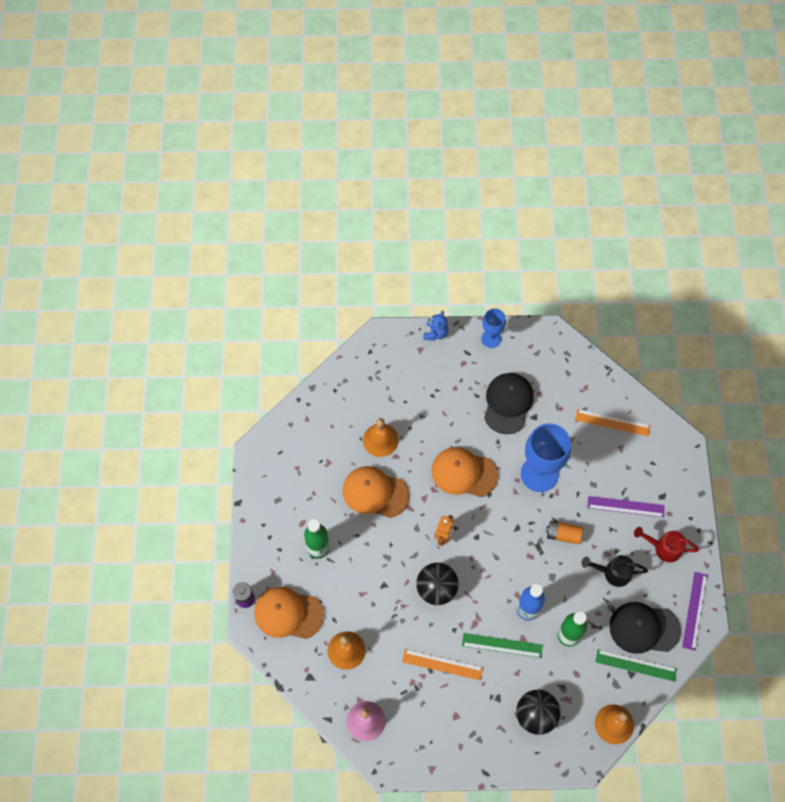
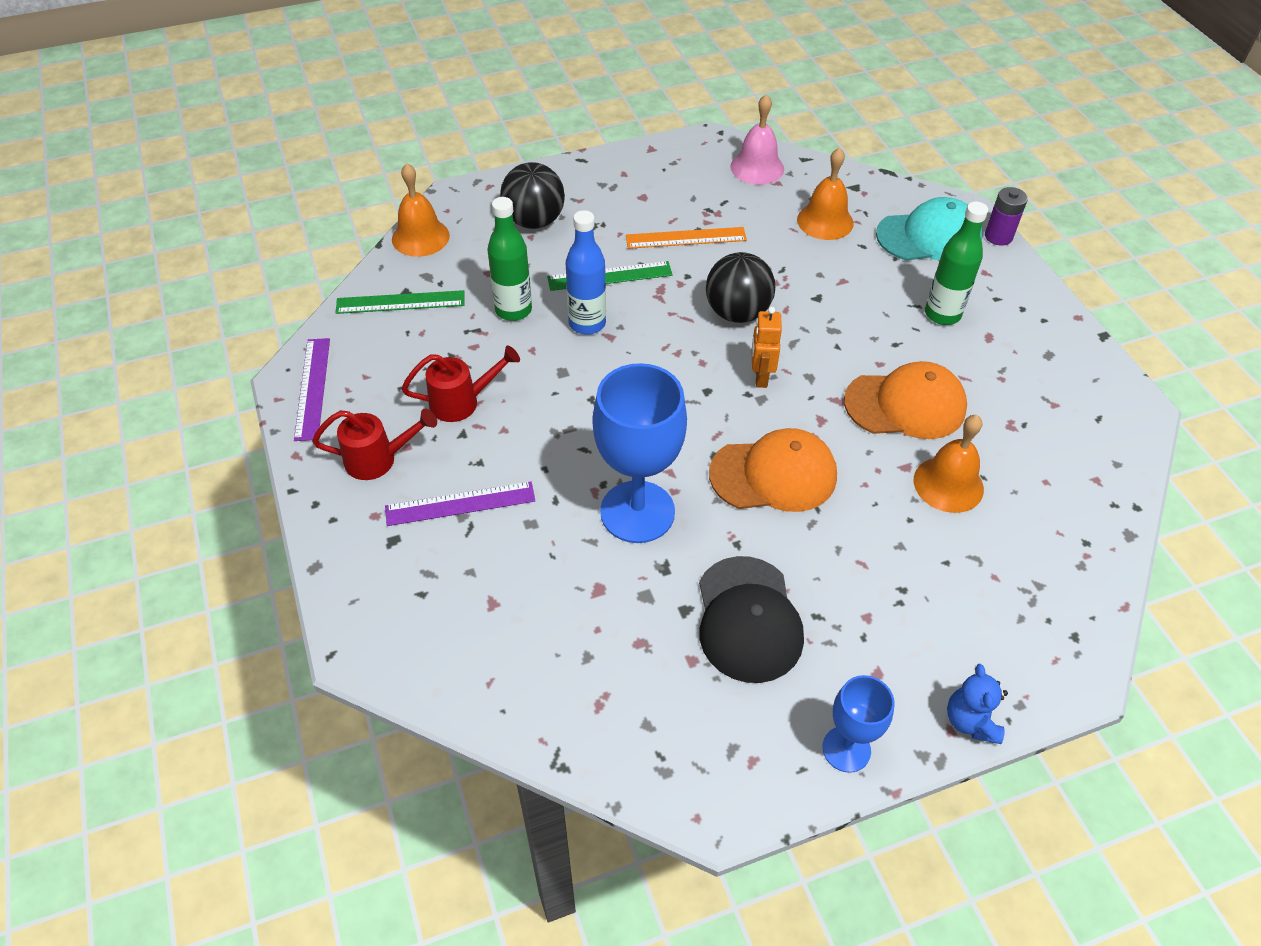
camera: 160 degrees right, 15 degrees down
orange cap [254,587,324,639] -> turquoise cap [876,197,983,261]
orange battery [546,521,583,544] -> none
orange ruler [575,409,650,436] -> none
black watering can [581,555,648,587] -> red watering can [402,346,520,422]
black cap [609,602,681,654] -> none

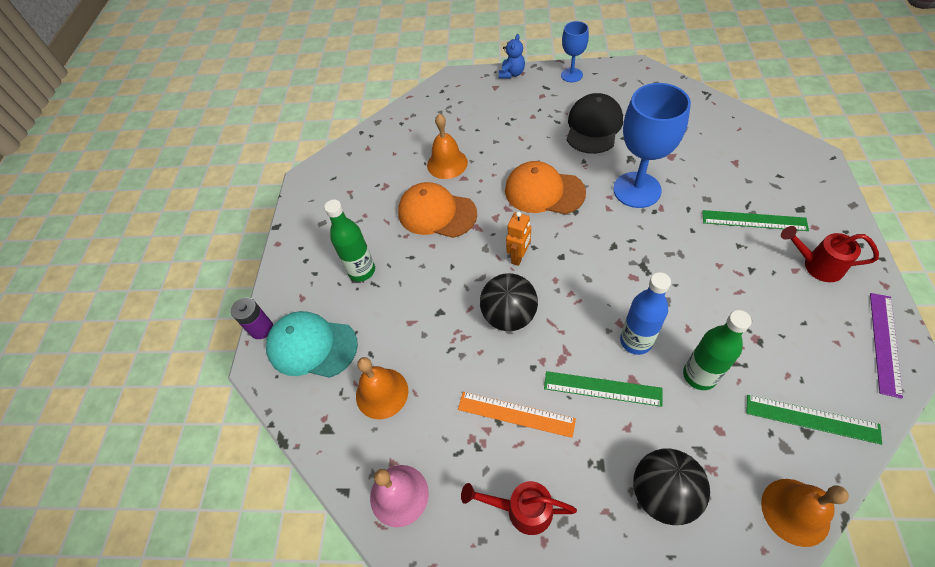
camera: 150 degrees left, 5 degrees up
purple ruler [385,481,535,526] -> green ruler [702,210,809,231]
red watering can [402,346,520,422] -> red watering can moved to [461,481,577,535]

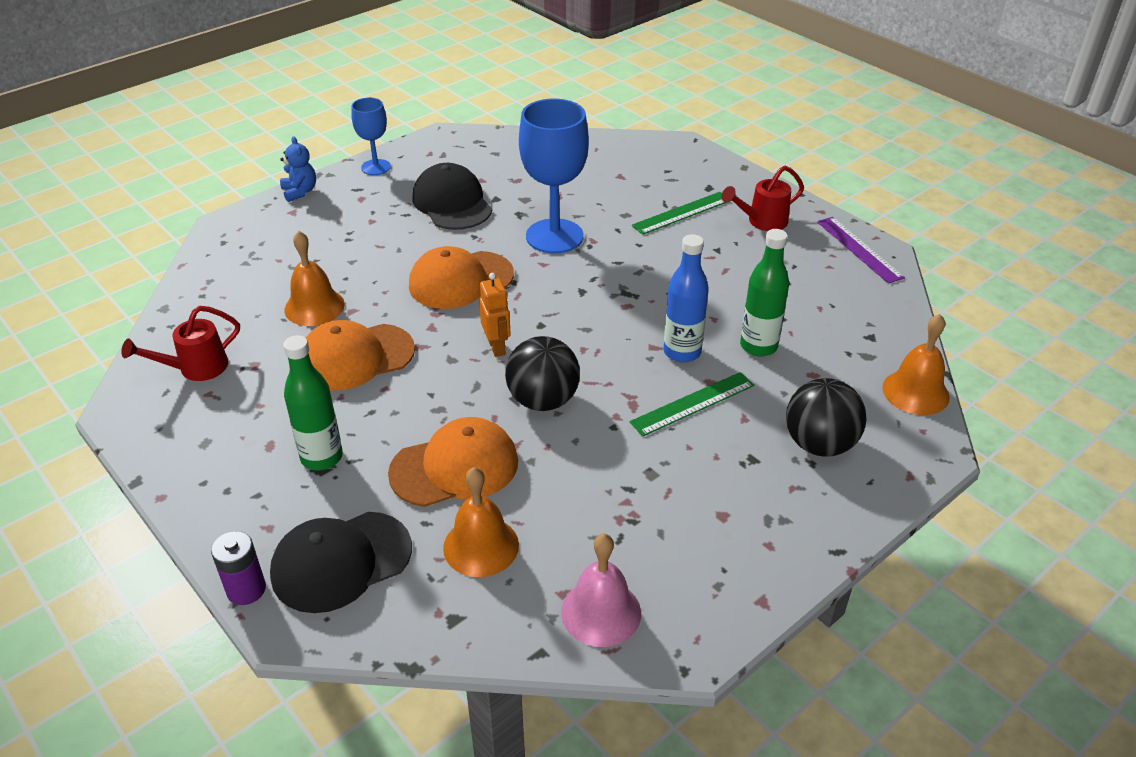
camera: 50 degrees left, 15 degrees down
turquoise cap [266,311,358,378] -> black cap [270,512,412,613]
orange ruler [458,392,576,438] -> none
red watering can [461,481,577,535] -> red watering can moved to [121,306,240,381]
green ruler [746,395,882,445] -> none
none -> orange cap [388,417,518,507]

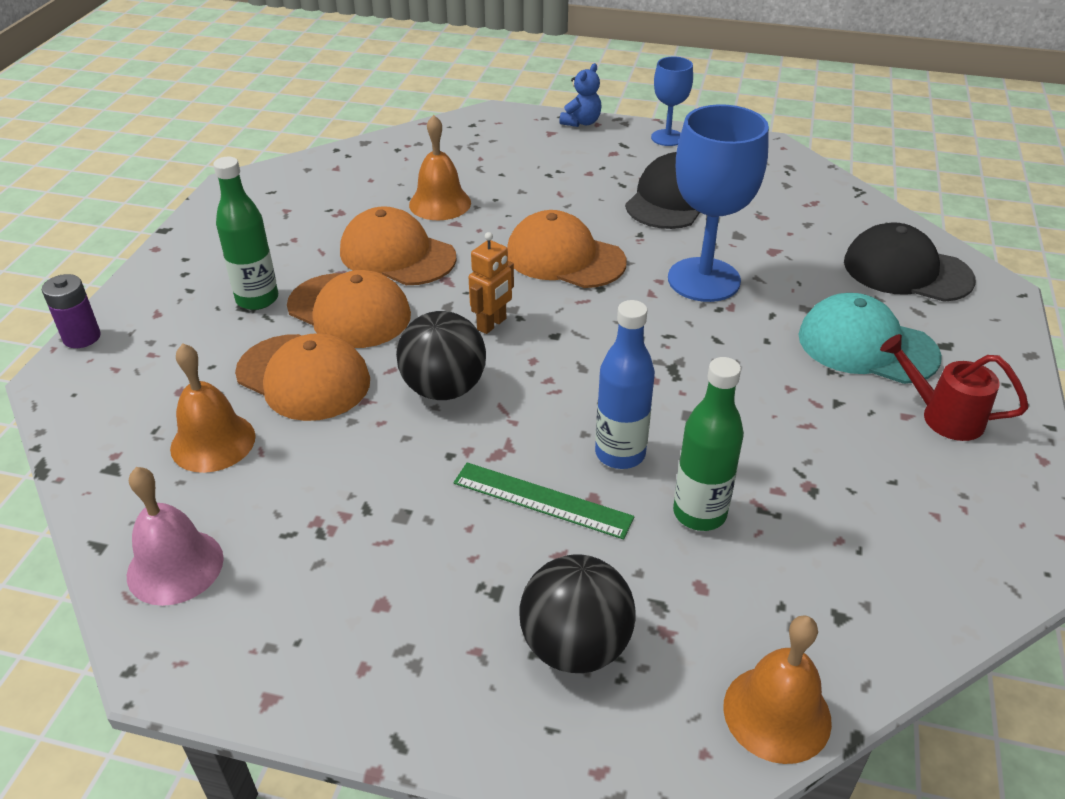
camera: 55 degrees right, 0 degrees up
red watering can [121,306,240,381] -> none
black cap [270,512,412,613] -> black cap moved to [844,222,976,302]
green ruler [632,192,730,235] -> turquoise cap [798,293,942,384]
purple ruler [817,217,905,284] -> none
none -> orange cap [287,270,411,348]

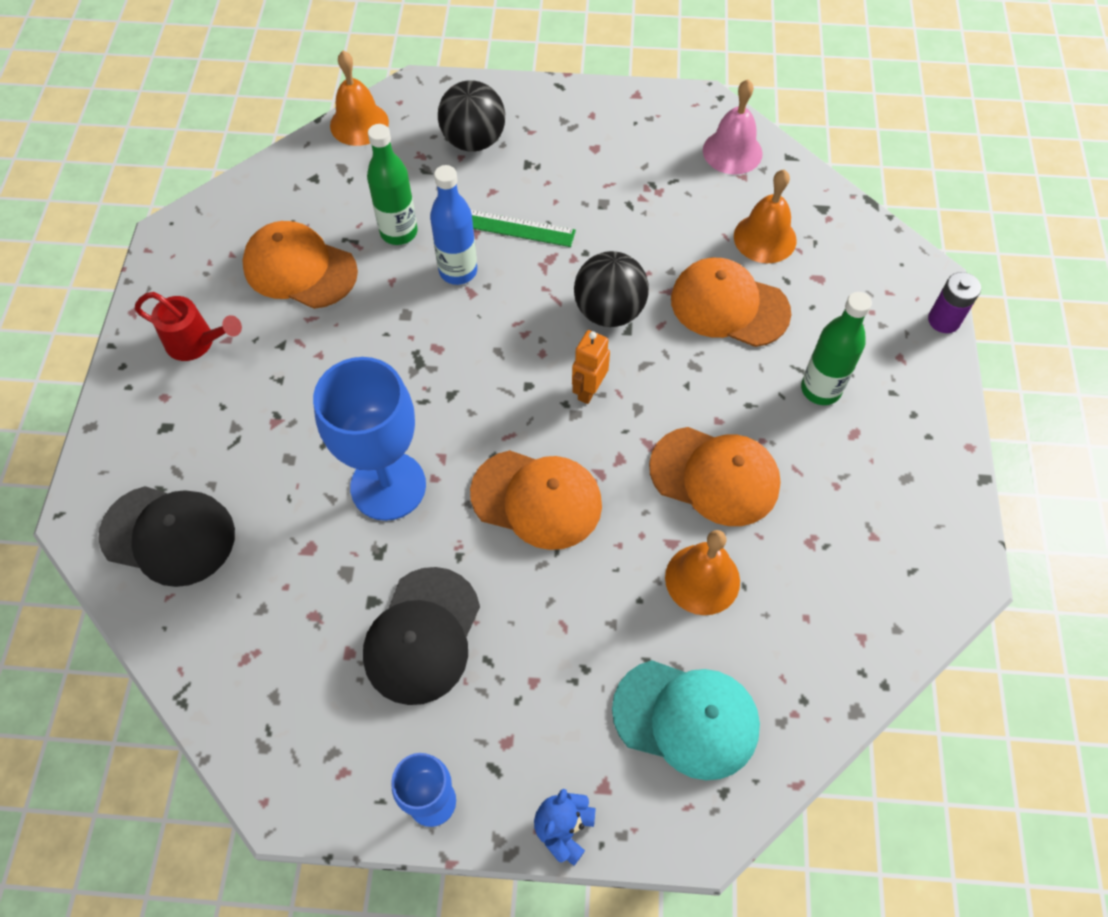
camera: 170 degrees right, 20 degrees up
orange cap [287,270,411,348] -> orange cap moved to [242,221,358,309]
turquoise cap [798,293,942,384] -> turquoise cap moved to [612,660,760,780]

